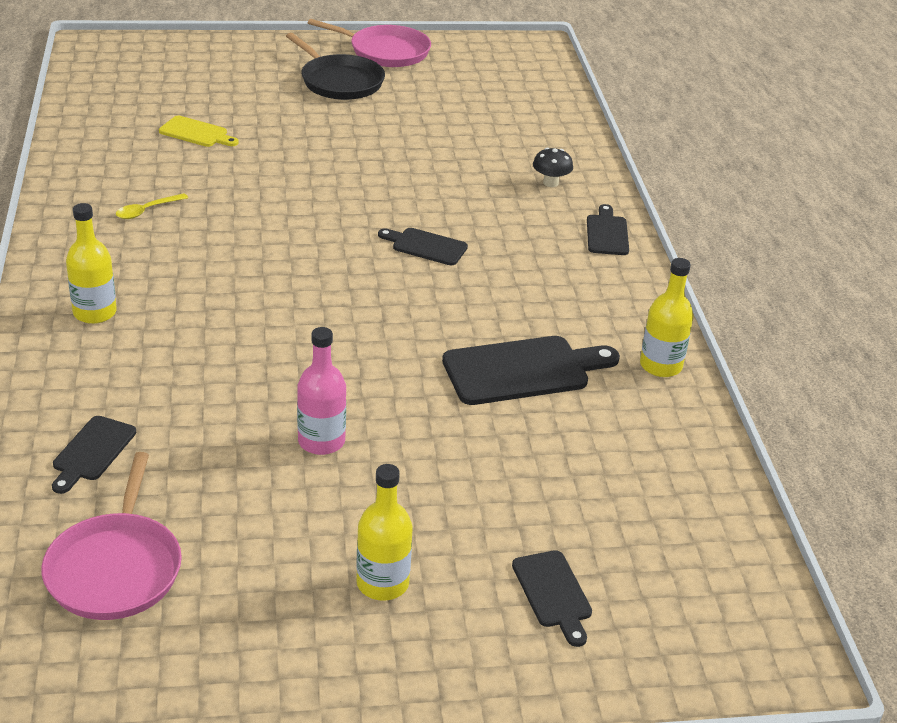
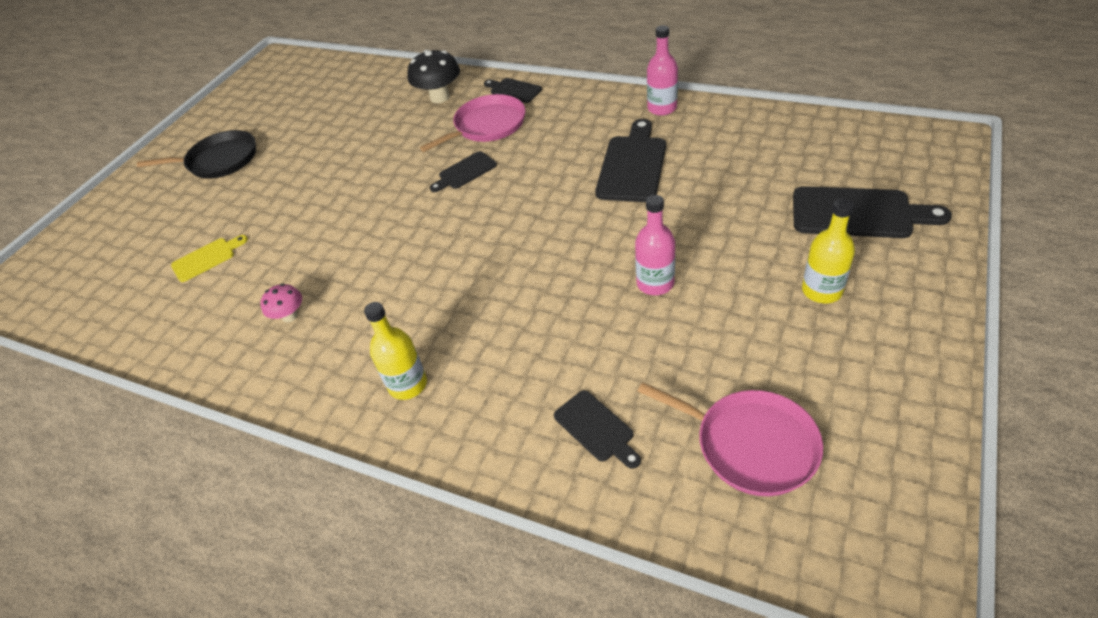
camera: 50 degrees left, 10 degrees up
yellow spoon [116,193,188,219] -> pink mushroom [260,284,302,322]
pink pan [308,19,431,67] -> pink pan moved to [420,94,526,152]
black cutting board [512,550,592,647] -> black cutting board [793,186,952,238], size x1.75
black mushroom [533,148,573,187] -> black mushroom [408,50,460,103], size x1.73
yellow bottle [640,258,693,377] -> pink bottle [647,25,678,116]

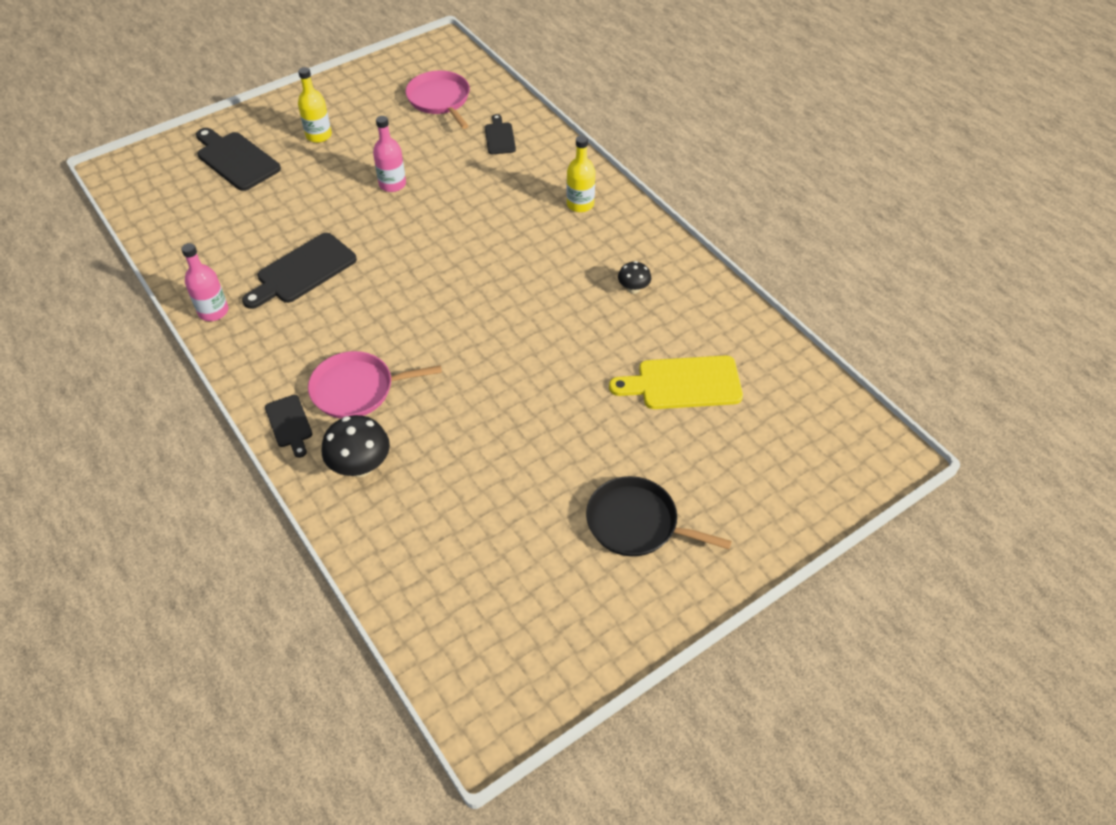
camera: 155 degrees left, 5 degrees up
yellow cutting board [171,235,248,282] -> yellow cutting board [609,355,743,409], size x1.75
pink mushroom [260,284,302,322] -> black mushroom [618,261,651,294]
black cutting board [430,151,497,192] -> none

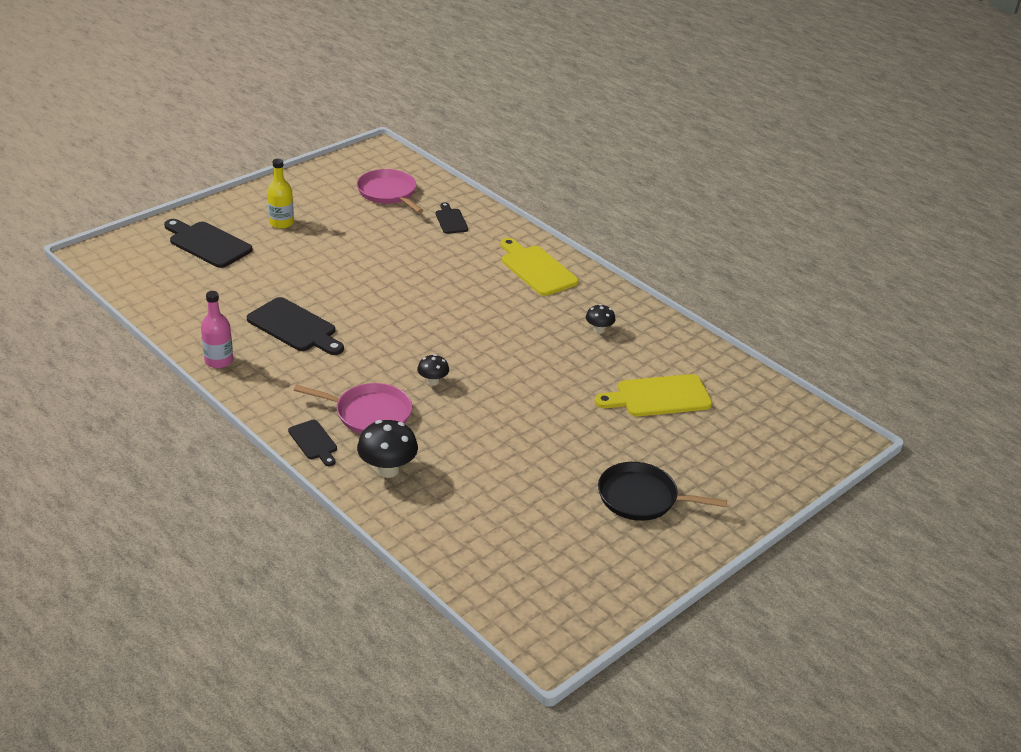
camera: 10 degrees left, 15 degrees down
black cutting board [242,233,357,309] -> black cutting board turned 90 degrees counterclockwise [247,297,344,355]
pink pan [308,351,442,418] -> pink pan turned 150 degrees counterclockwise [294,383,412,434]
pink bottle [373,116,406,192] -> none
yellow bottle [566,136,595,212] -> yellow cutting board [500,238,579,296]
none -> black mushroom [417,354,449,386]

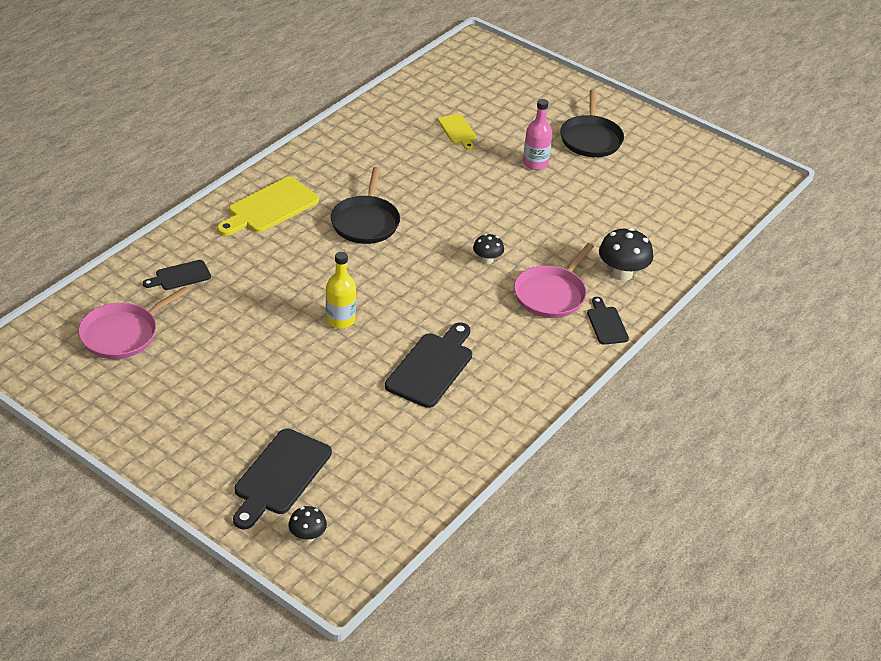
camera: 100 degrees left, 5 degrees up
pink bottle [201,291,233,368] -> pink bottle moved to [523,99,552,170]
yellow bottle [267,159,294,229] -> yellow bottle moved to [326,252,356,329]
black cutting board [288,420,337,466] -> black cutting board turned 60 degrees counterclockwise [587,297,629,345]
pink pan [294,383,412,434] -> pink pan turned 150 degrees counterclockwise [514,243,594,318]
black mushroom [586,304,615,334] -> black mushroom moved to [288,506,327,542]
yellow cutting board [594,374,712,416] -> yellow cutting board [438,114,476,150], size x0.57
none -> black pan [330,167,400,244]

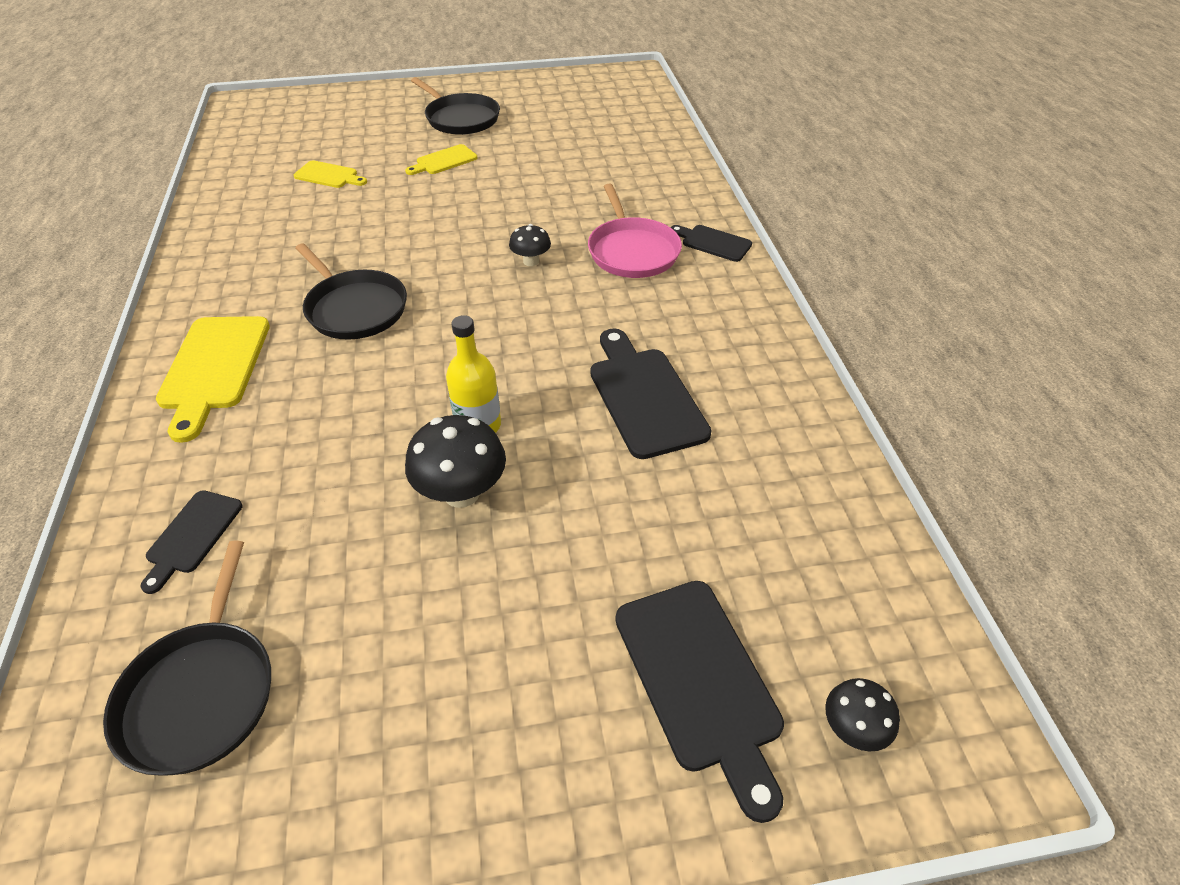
camera: 45 degrees left, 5 degrees up
pink pan [78,287,189,359] -> black pan [103,541,271,776]
pink bottle [523,99,552,170] -> yellow cutting board [405,144,477,175]
black mushroom [599,228,653,281] -> black mushroom moved to [405,415,506,508]

